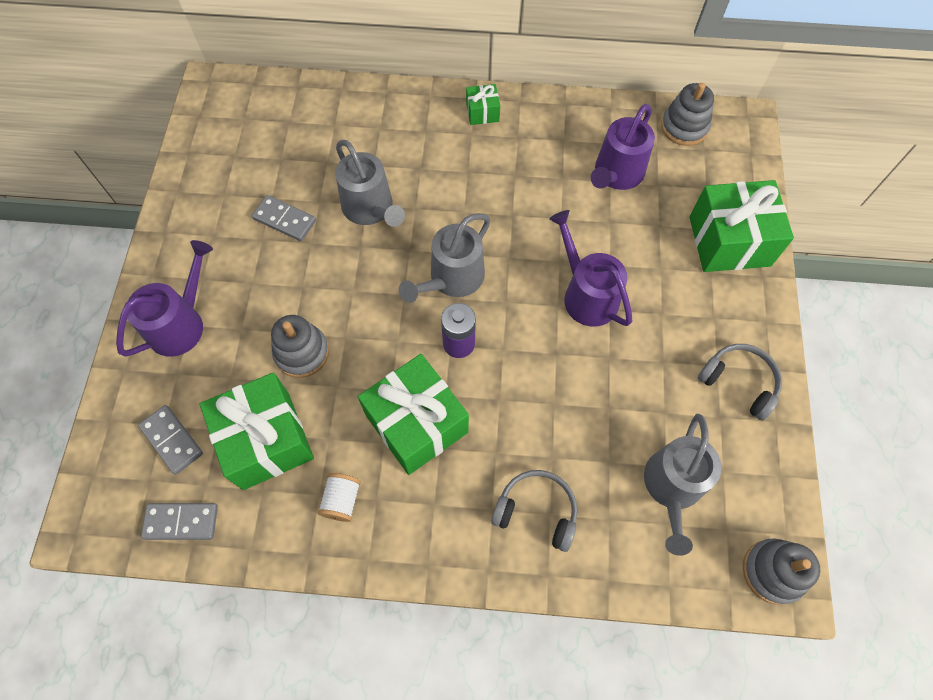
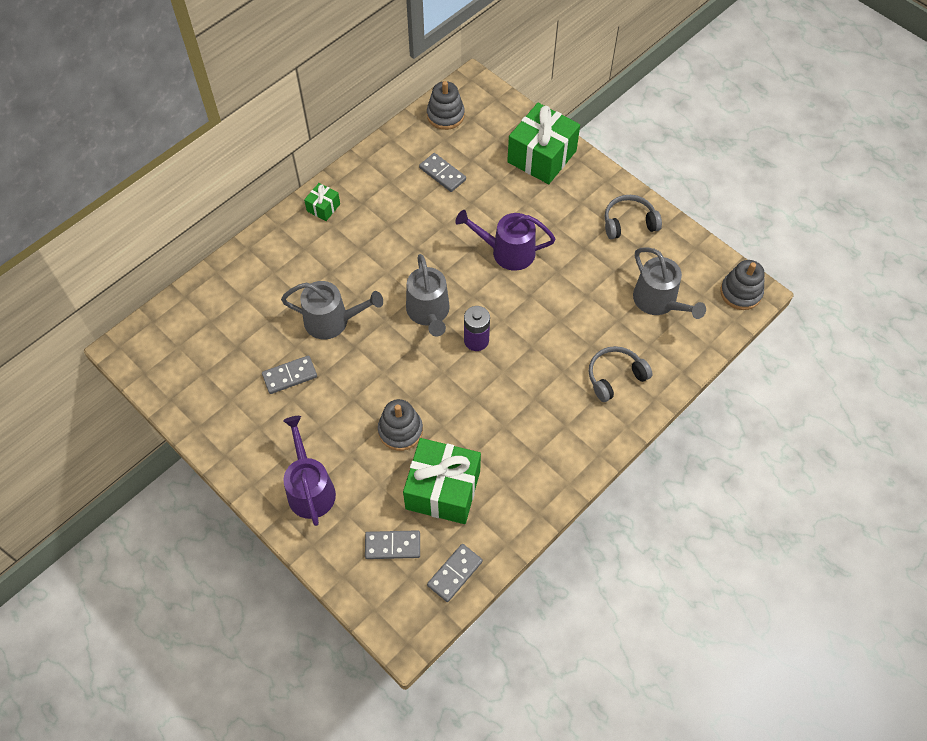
camera: 50 degrees left, 5 degrees down
white spool [317,473,361,522] -> none
green gift [358,354,469,475] -> none
purple watering can [591,104,655,190] -> grey domino [419,153,466,192]

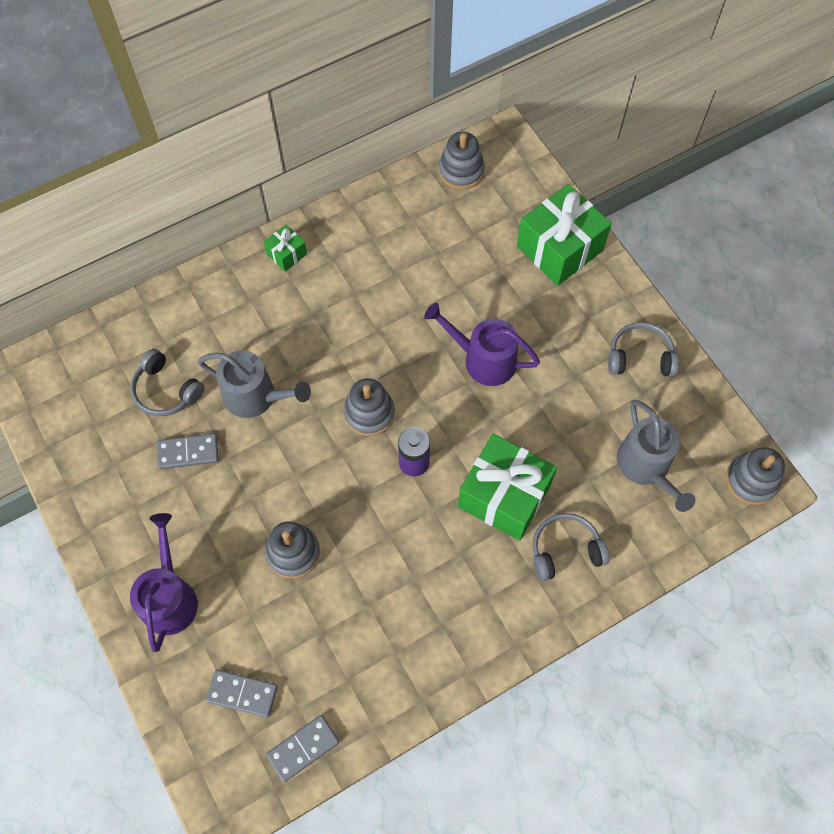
camera: 15 degrees right, 5 degrees up
green gift [403,438,481,524] -> green gift moved to [458,434,557,541]
grey watering can [406,254,450,336] -> grey stacking toy [344,378,395,436]
grey domino [419,153,466,192] -> none
none -> grey headphones [130,349,205,416]

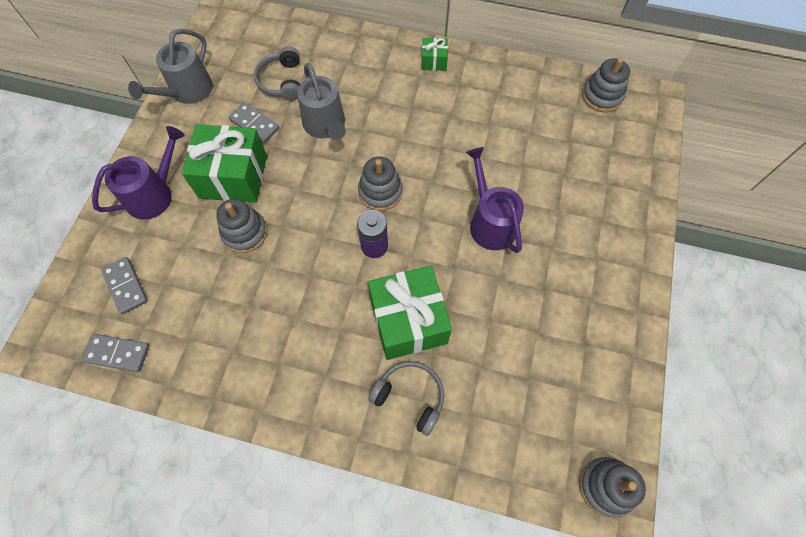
camera: 45 degrees right, 0 degrees up
green gift [517,184,612,286] -> green gift moved to [182,124,267,203]
grey headphones [608,322,679,377] -> none
grey watering can [617,400,696,512] -> grey watering can moved to [128,28,213,104]

